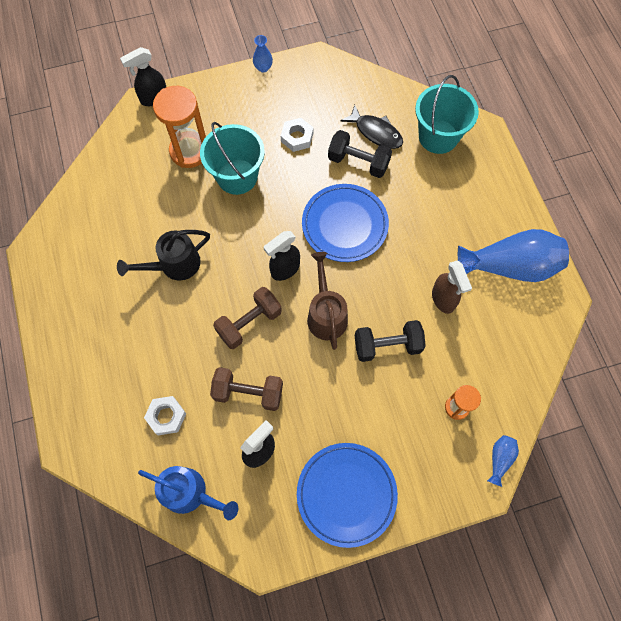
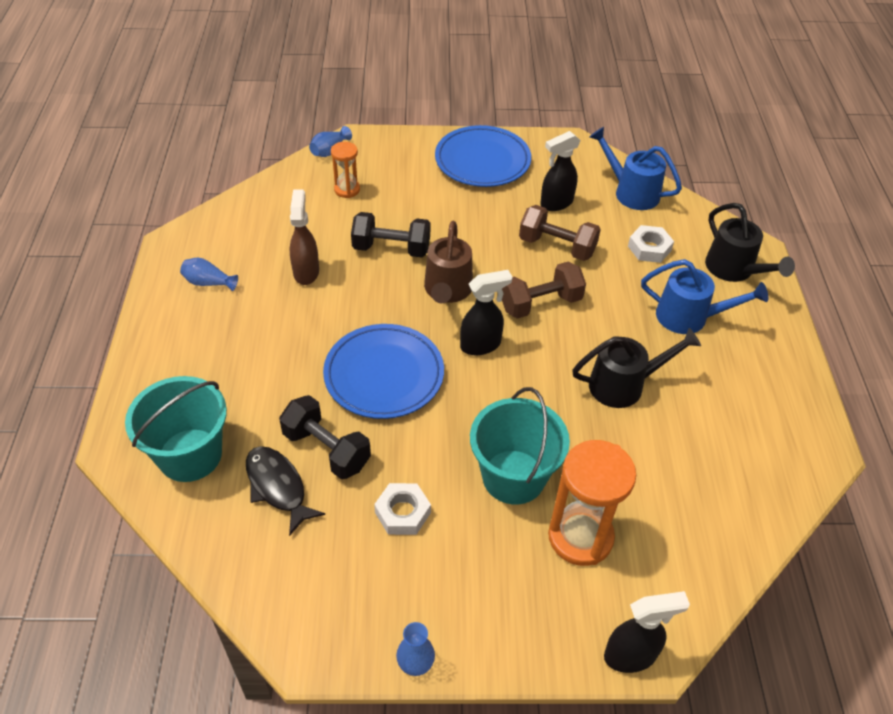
camera: 165 degrees left, 20 degrees down
blue vase [458,229,569,282] -> blue vase [180,258,238,291], size x0.43
none -> blue watering can [641,259,768,334]
none -> black watering can [705,203,795,282]

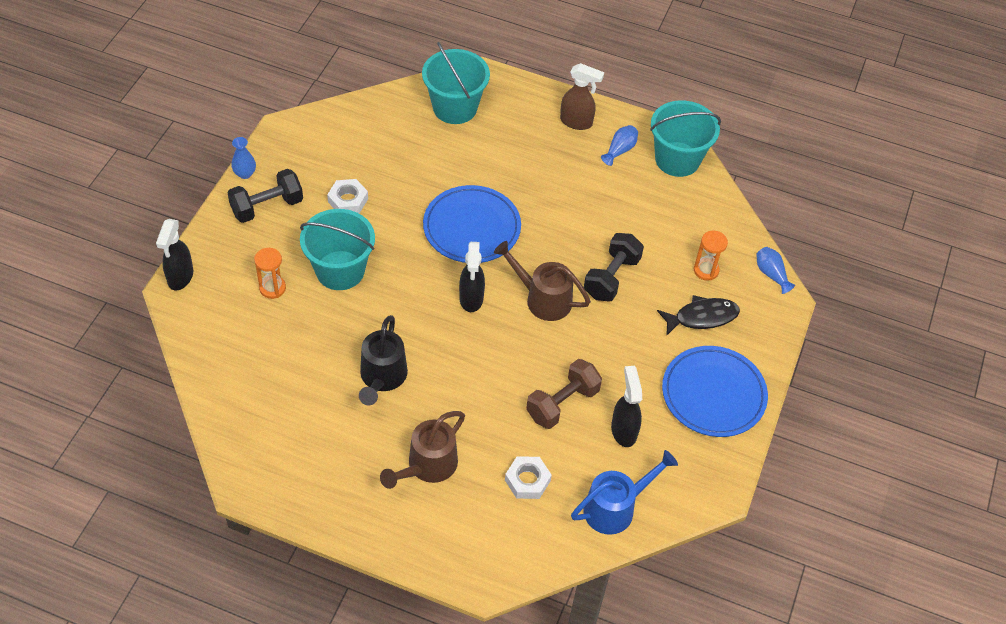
camera: 110 degrees right, 5 degrees up
black fish [246,446,325,536] -> black fish moved to [657,295,740,336]
black dumbbell [279,395,371,479] -> black dumbbell moved to [228,169,303,223]
brown spray bottle [290,190,319,285] -> brown spray bottle moved to [560,63,604,130]
brown dumbbell [502,262,586,319] -> none
orange hourglass [548,440,636,566] -> orange hourglass [254,248,286,299], size x0.54
blue watering can [641,259,768,334] -> brown watering can [380,411,465,489]
black watering can [705,203,795,282] -> none
none -> turquoise bucket [650,100,721,177]

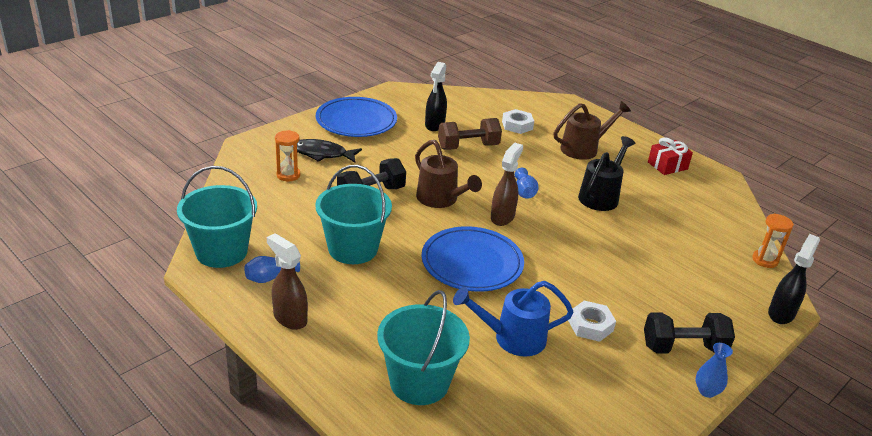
camera: 155 degrees left, 20 degrees down
orange hourglass [254,248,286,299] -> orange hourglass moved to [752,213,794,268]
turquoise bucket [300,209,375,290] -> turquoise bucket moved to [315,165,392,264]
black spray bottle [459,242,485,312] -> brown spray bottle [491,143,523,226]
blue watering can [571,450,678,535] -> blue watering can moved to [453,281,573,357]
blue vase [756,247,795,294] -> blue vase moved to [514,168,539,199]
none -> red gift [648,137,693,175]

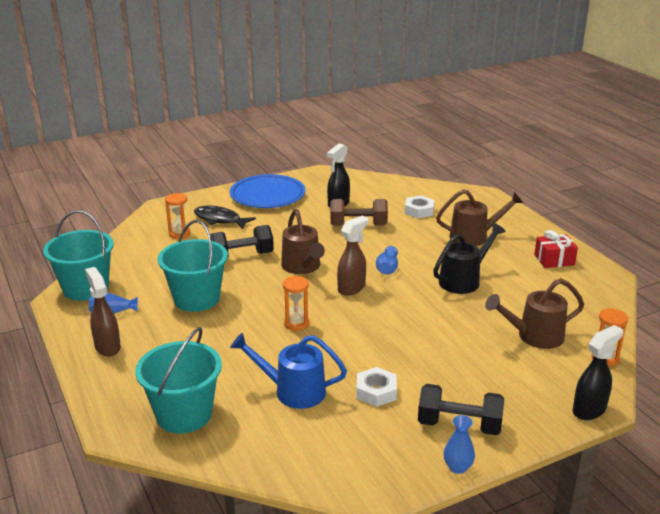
camera: 20 degrees right, 5 degrees down
blue plate [421,226,524,292] -> orange hourglass [283,276,309,331]
none -> brown watering can [485,278,584,349]

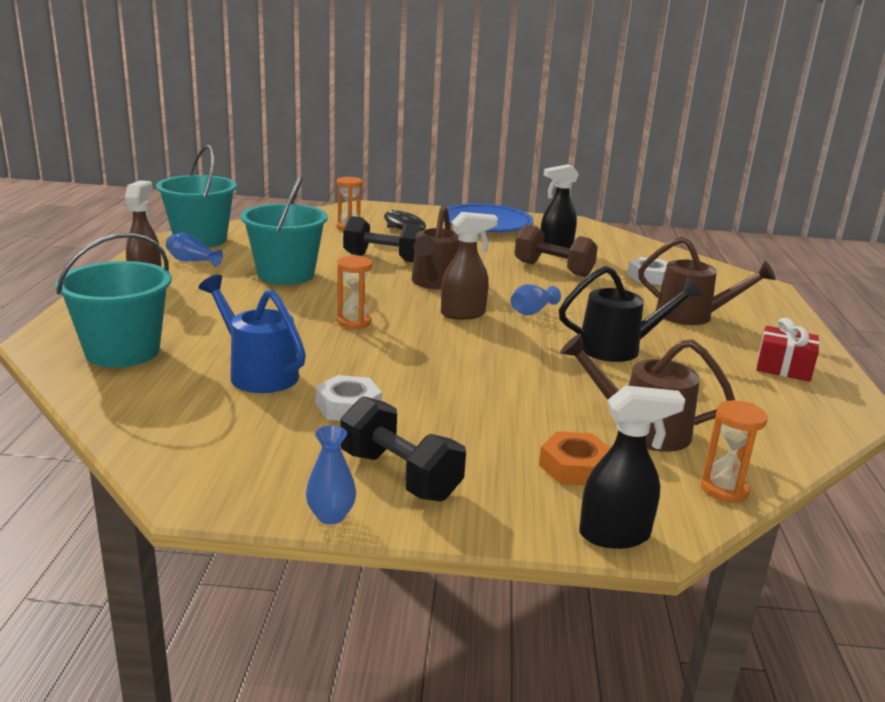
camera: 30 degrees right, 5 degrees down
none -> orange nut [539,431,610,486]

